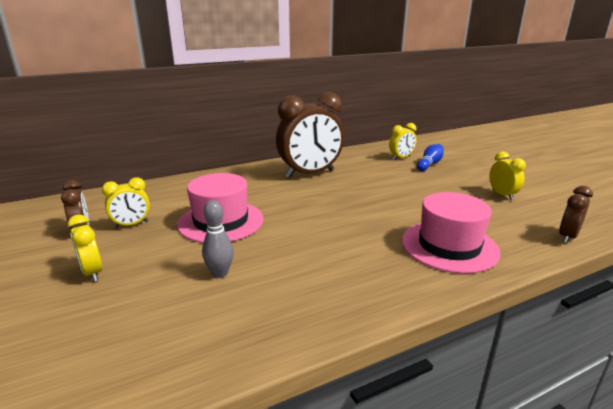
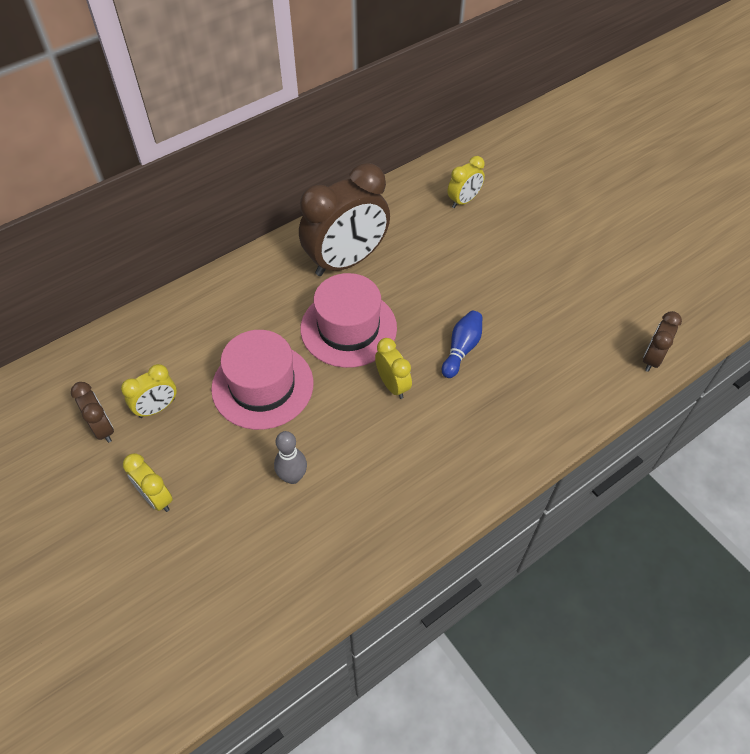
camera: 10 degrees left, 30 degrees up
pink hat [402,192,501,273] -> pink hat moved to [300,273,397,368]
blue bowling pin [417,144,444,171] -> blue bowling pin moved to [442,311,482,378]
yellow clock [489,152,526,200] -> yellow clock moved to [375,338,412,399]

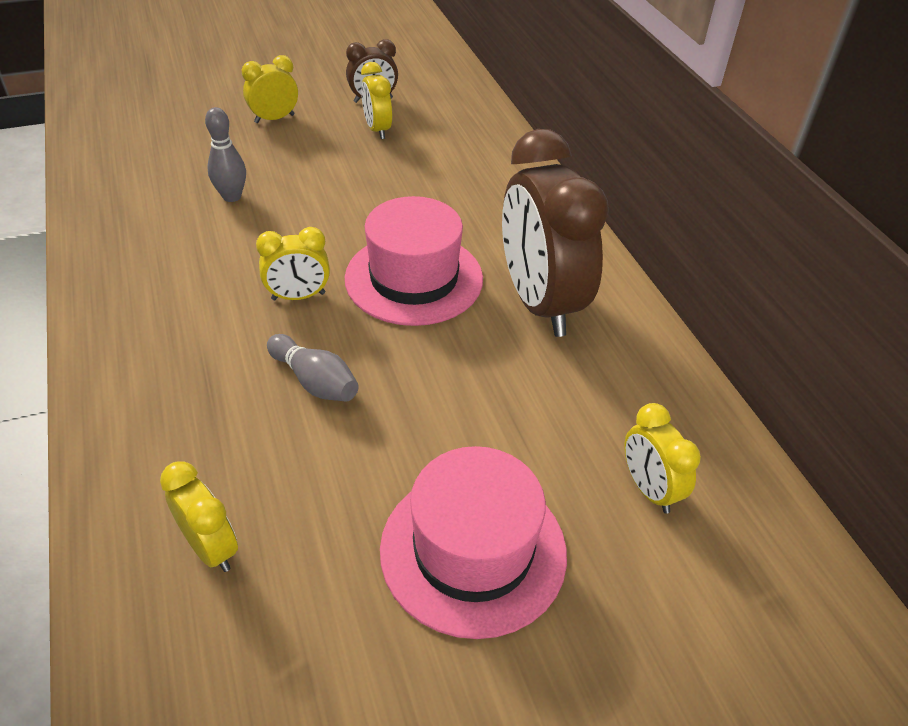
camera: 105 degrees right, 10 degrees down
pink hat [211,330,314,430] -> pink hat moved to [380,446,567,639]
blue bowling pin [442,311,482,378] -> grey bowling pin [267,334,359,402]
brown clock [643,311,682,372] -> none
none -> yellow clock [160,461,238,572]

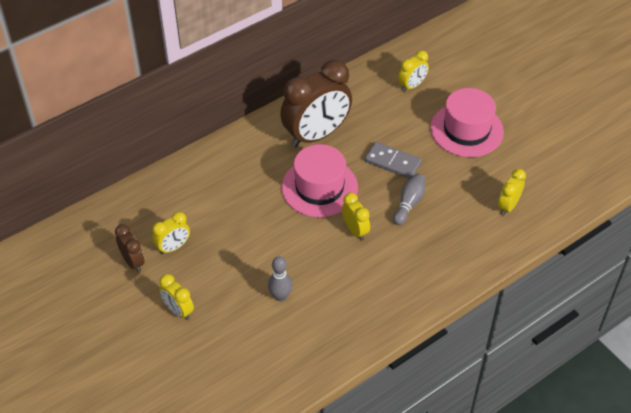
camera: 105 degrees left, 5 degrees up
none -> grey domino [365,142,422,179]

